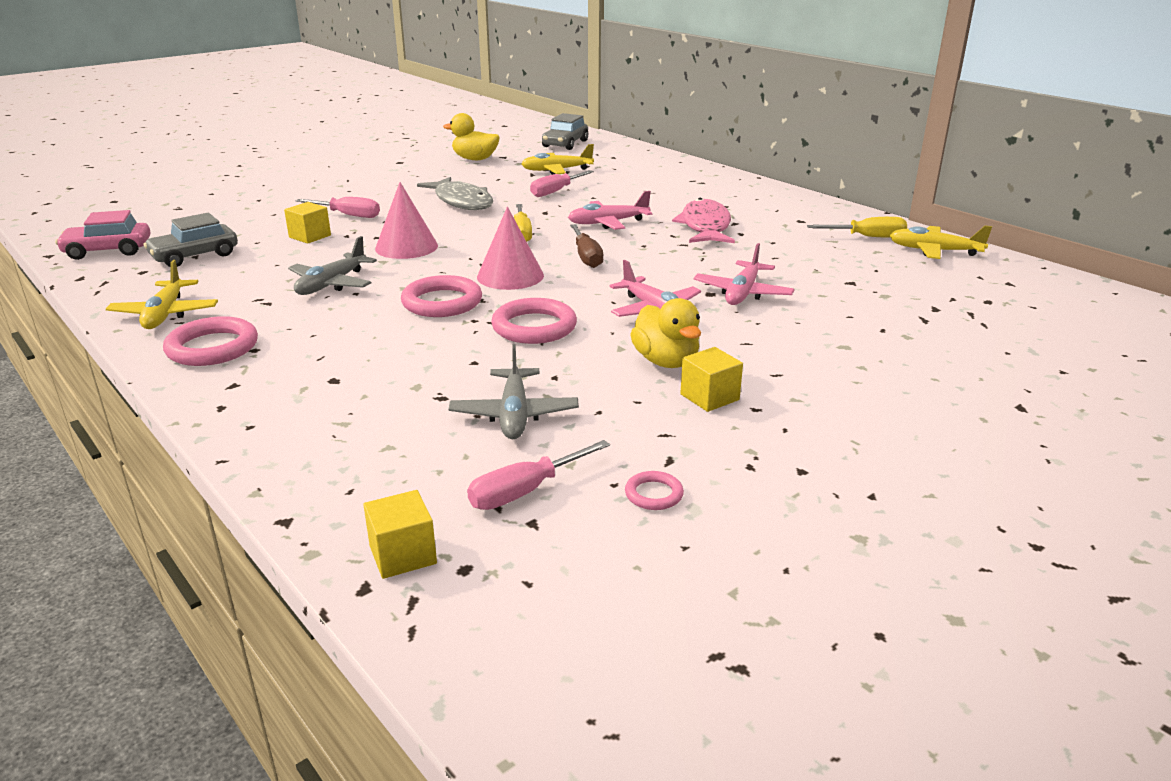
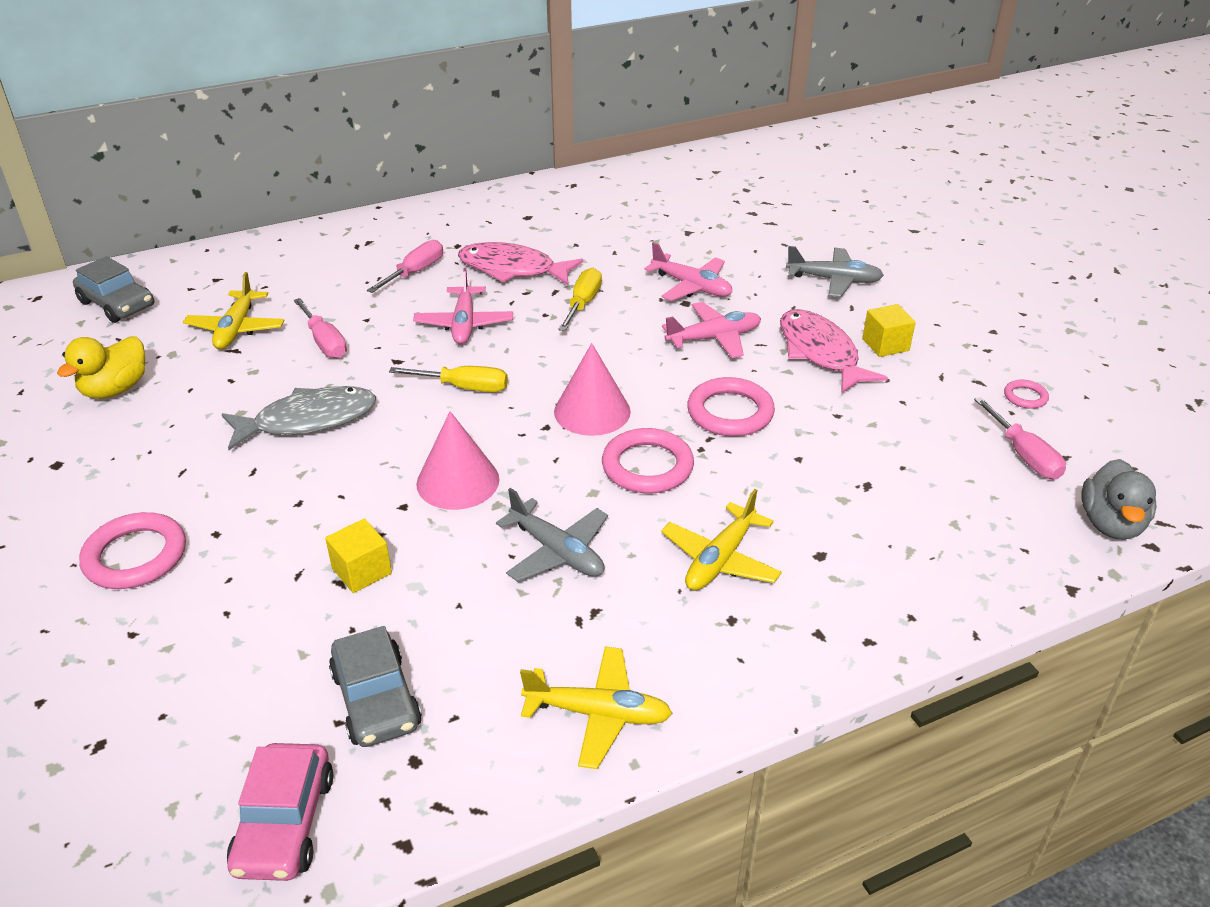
camera: 75 degrees left, 10 degrees up
pink ring [163,316,258,366] -> pink ring moved to [79,512,186,589]
pink screwdriver [296,197,380,218] -> pink screwdriver moved to [367,240,443,293]
yellow cube [363,490,437,579] -> grey duck [1081,459,1157,539]
grey plane [449,344,579,439] -> grey plane moved to [786,246,884,297]
brown screwdriver [570,224,603,268] -> none
yellow duck [630,298,701,368] -> pink fish [780,309,888,393]
yellow screwdriver [807,217,907,238] -> yellow screwdriver moved to [558,268,602,331]
yellow plane [890,226,992,259] -> yellow plane moved to [661,489,782,590]

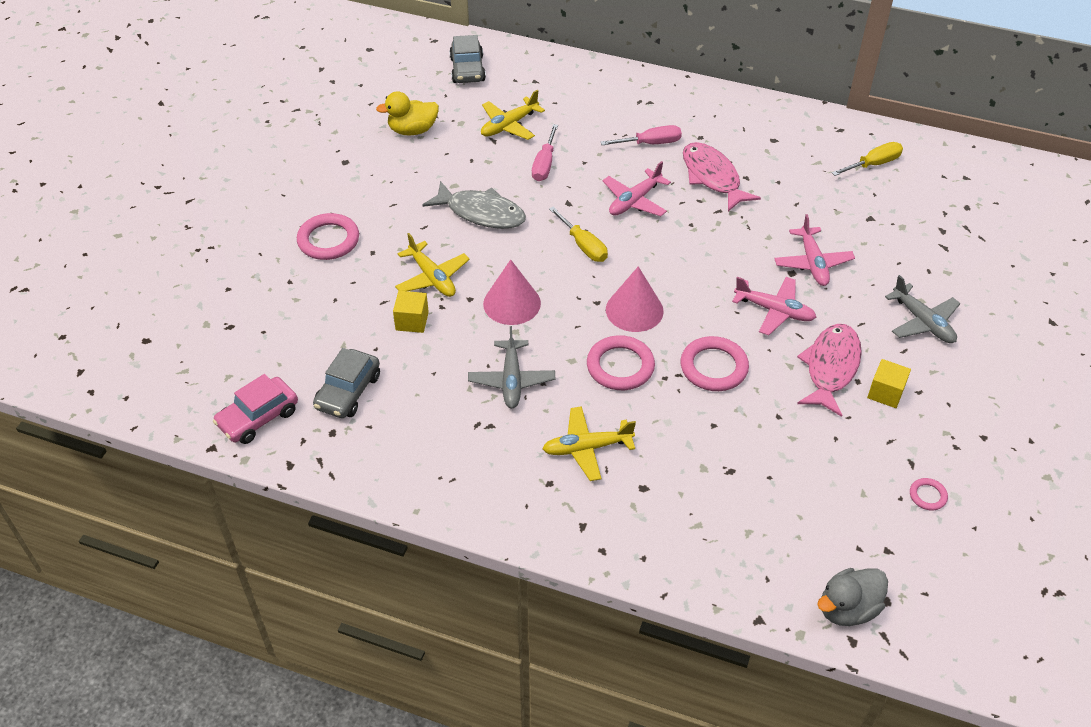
camera: 45 degrees right, 10 degrees up
yellow plane [520,646,673,769] -> yellow plane moved to [395,233,470,297]
yellow screwdriver [558,268,602,331] -> yellow screwdriver moved to [832,142,903,176]
pink screwdriver [974,397,1066,479] -> none

